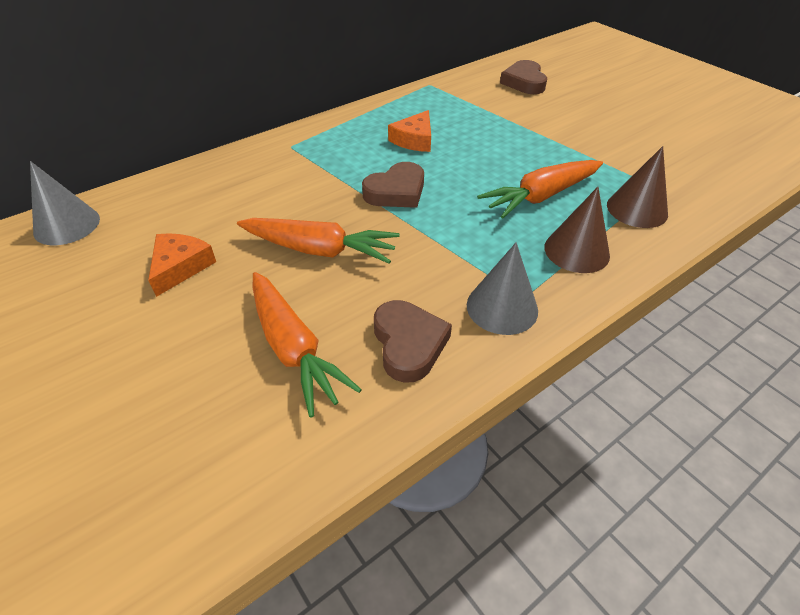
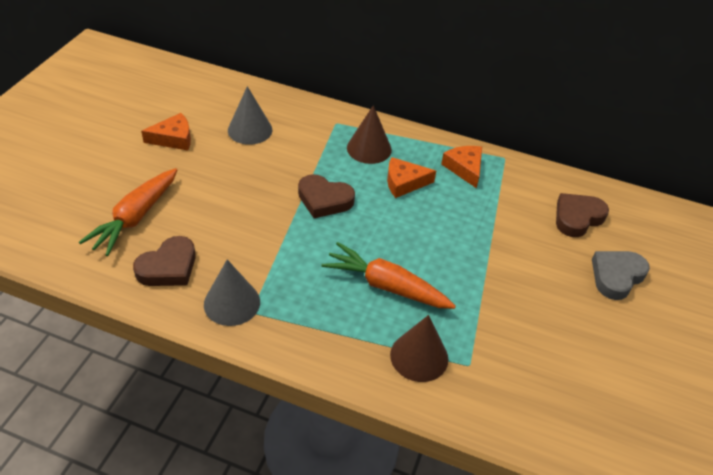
camera: 55 degrees right, 0 degrees up
grey cone [30,161,100,245] -> grey cone moved to [228,86,272,145]
orange carrot [237,218,400,264] -> none
brown cone [545,187,610,273] -> brown cone moved to [347,105,392,164]
none -> orange cheese [441,146,482,188]
none -> grey heart [592,251,650,300]

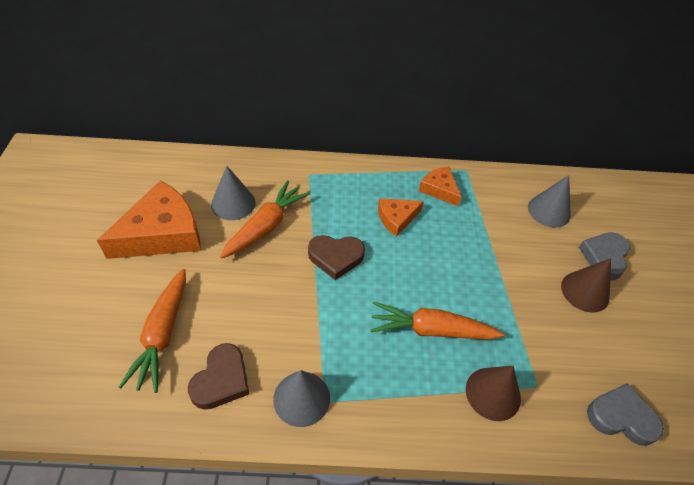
camera: 20 degrees left, 5 degrees up
orange cheese [141,113,191,151] -> orange cheese [97,180,201,259], size x1.89
brown cone [347,105,392,164] -> brown cone moved to [561,258,611,312]
brown heart [556,193,609,237] -> grey cone [528,175,571,228]
none -> orange carrot [220,180,310,259]
none -> grey heart [587,383,664,446]

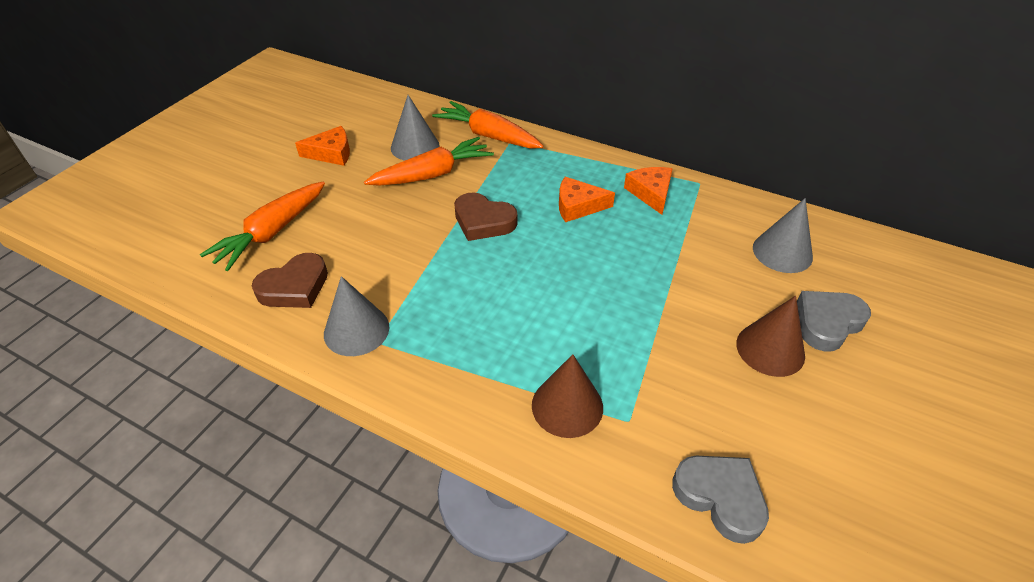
camera: 30 degrees right, 5 degrees down
orange cheese [97,180,201,259] -> orange cheese [295,126,350,166], size x0.53
orange carrot [370,301,505,340] -> orange carrot moved to [432,101,543,149]

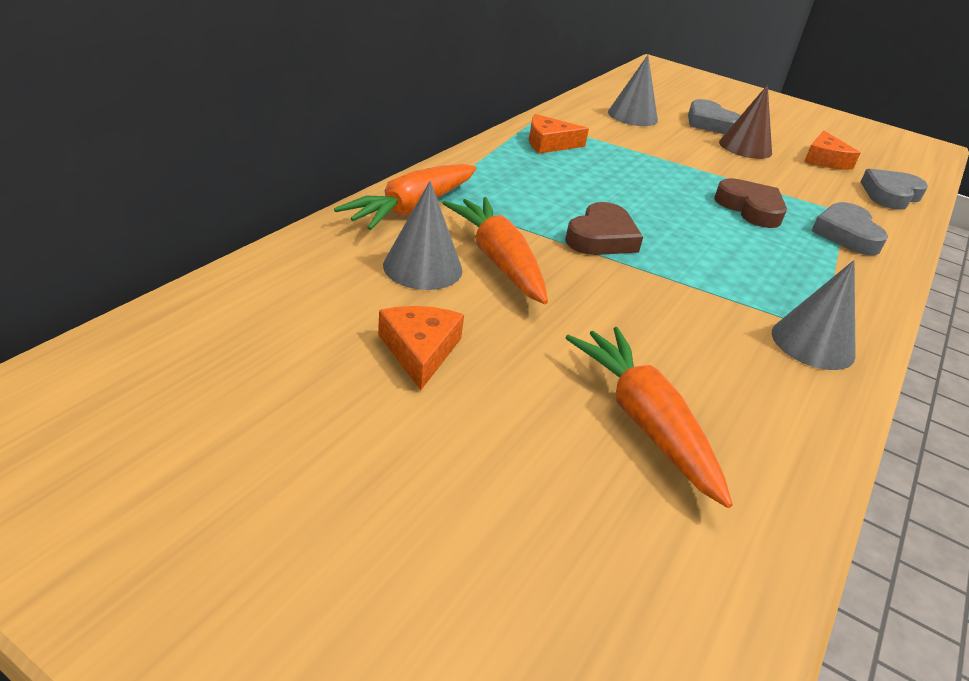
camera: 90 degrees left, 10 degrees down
orange carrot [200,182,325,271] -> orange carrot turned 150 degrees counterclockwise [565,327,733,508]
brown heart [252,253,328,308] -> brown heart moved to [714,178,787,228]
brown cone [532,354,603,438] -> grey heart [811,202,888,255]
orange cheese [559,177,615,222] -> orange cheese moved to [804,131,860,170]

